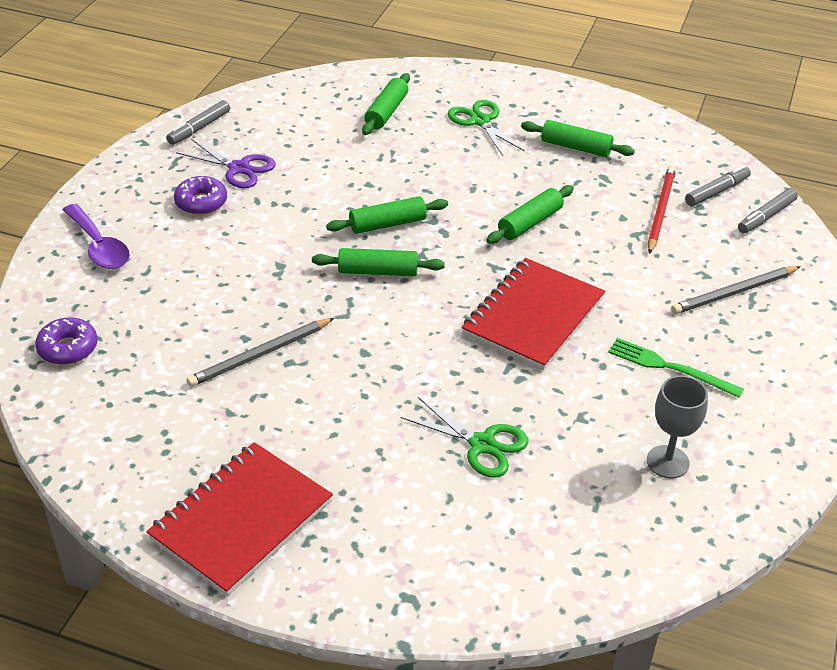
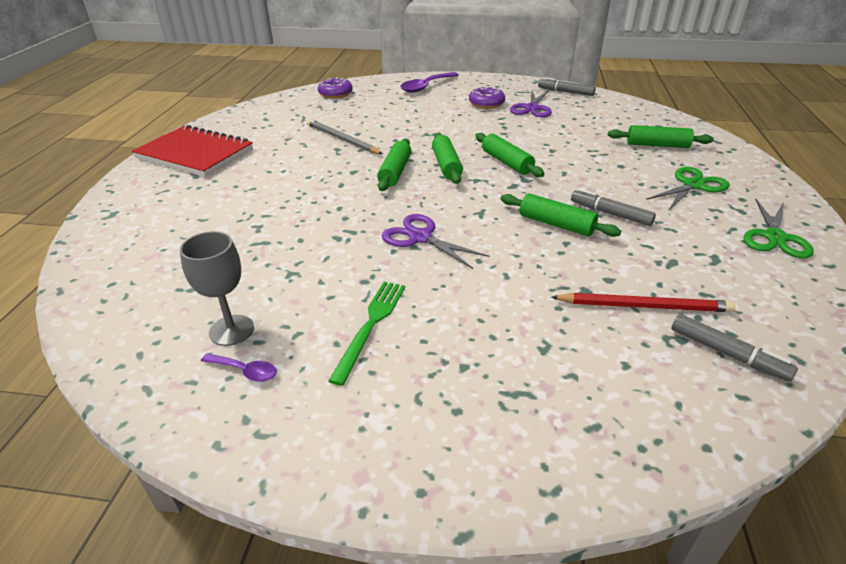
camera: 80 degrees right, 5 degrees down
green scissors [401,397,528,478] -> green scissors moved to [743,198,814,259]
red notebook [462,258,605,370] -> purple scissors [381,214,490,269]
green rolling pin [521,120,635,157] -> green rolling pin moved to [377,139,411,191]
grey pencil [671,266,801,314] -> none
grey marker [738,188,798,233] -> grey marker moved to [571,189,656,226]
none -> purple spoon [201,353,277,382]

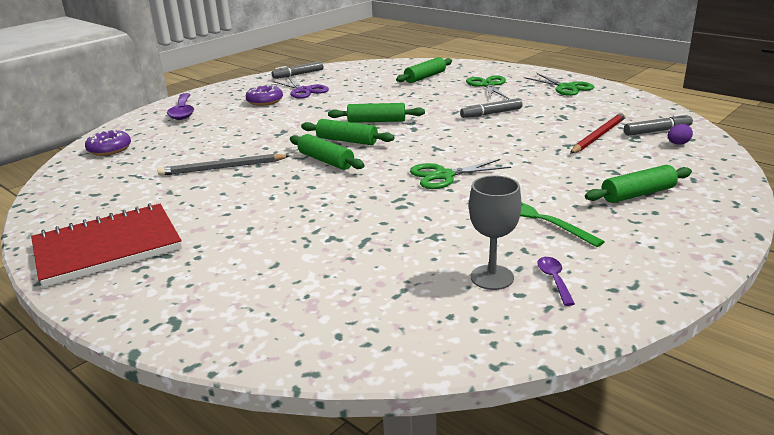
camera: 55 degrees left, 10 degrees down
purple spoon [201,353,277,382] -> purple spoon turned 60 degrees counterclockwise [537,257,575,306]
purple scissors [381,214,490,269] -> green scissors [410,159,511,189]
green rolling pin [501,193,621,237] -> green rolling pin moved to [585,165,692,203]
none -> purple egg [668,124,693,145]

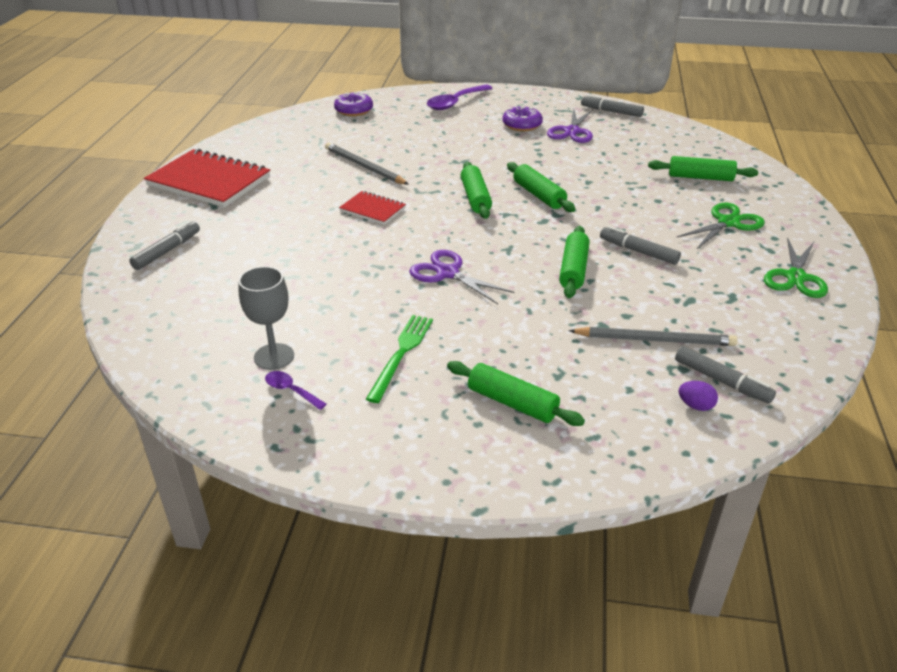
camera: 55 degrees right, 10 degrees up
green rolling pin [290,134,365,170] -> green rolling pin moved to [559,226,589,298]
green scissors [410,159,511,189] -> purple scissors [409,250,515,304]
purple spoon [537,257,575,306] -> purple spoon turned 105 degrees counterclockwise [265,371,327,410]
red pencil [570,112,626,154] -> grey pencil [569,327,737,346]
none -> grey marker [129,221,200,270]
none -> red notebook [339,191,406,225]

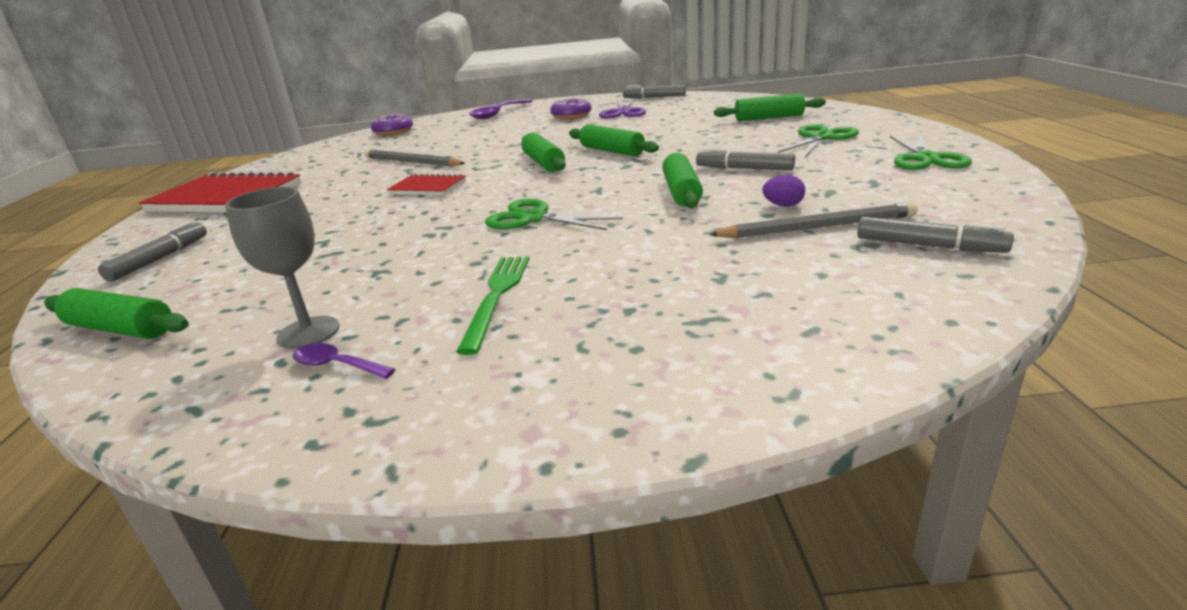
camera: 10 degrees left, 10 degrees down
purple scissors [409,250,515,304] -> green scissors [485,199,623,230]
green rolling pin [447,361,585,426] -> green rolling pin moved to [44,288,189,339]
purple egg [678,381,718,411] -> purple egg moved to [762,175,805,207]

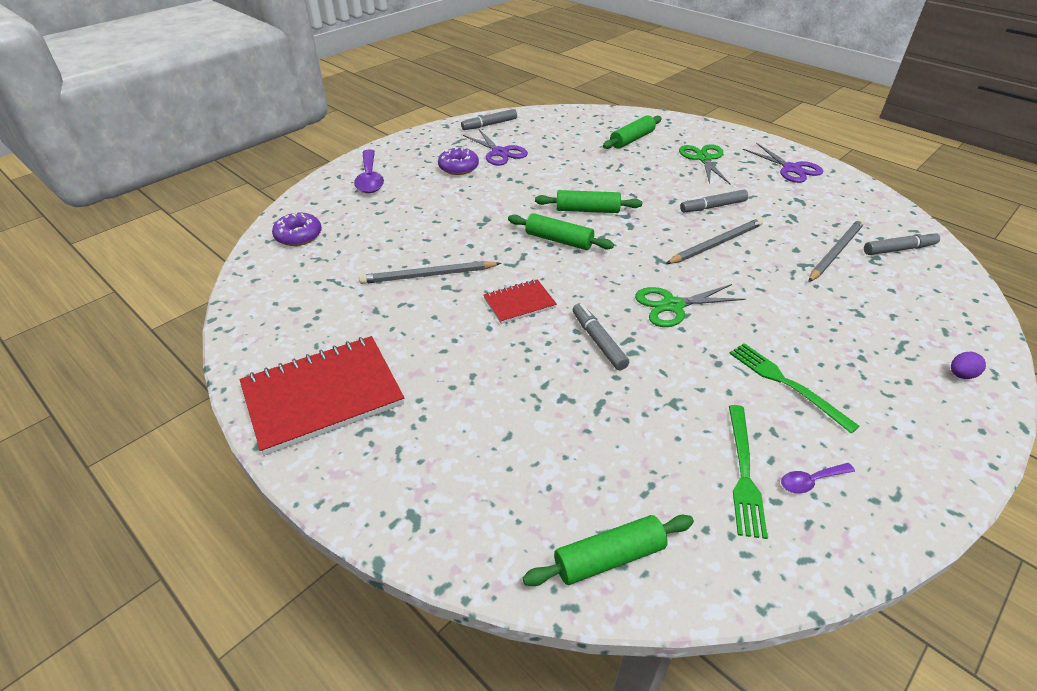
camera: 45 degrees left, 15 degrees up
grey marker [98,221,207,282] -> grey marker moved to [573,303,629,371]
grey goblet [225,187,339,349] -> green fork [729,405,768,539]
green rolling pin [662,153,703,208] -> grey pencil [666,218,763,264]
purple egg [762,175,805,207] -> purple egg moved to [951,352,986,379]
green scissors [890,134,972,170] -> purple scissors [743,143,824,183]

